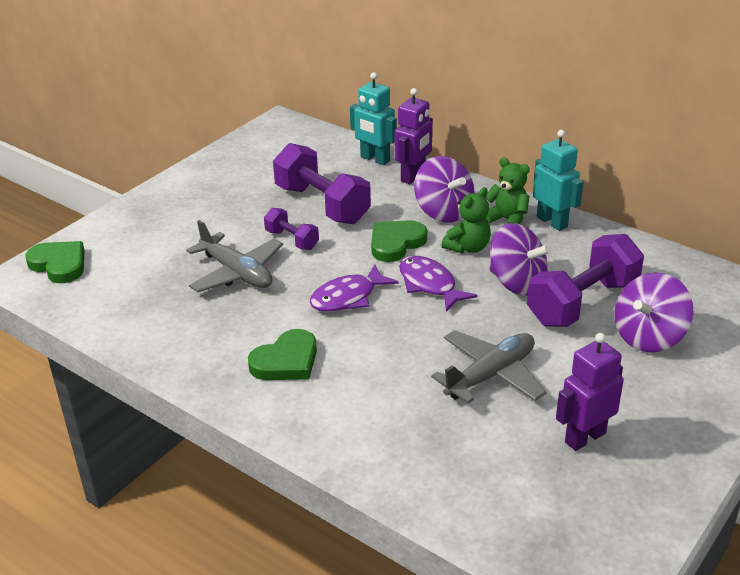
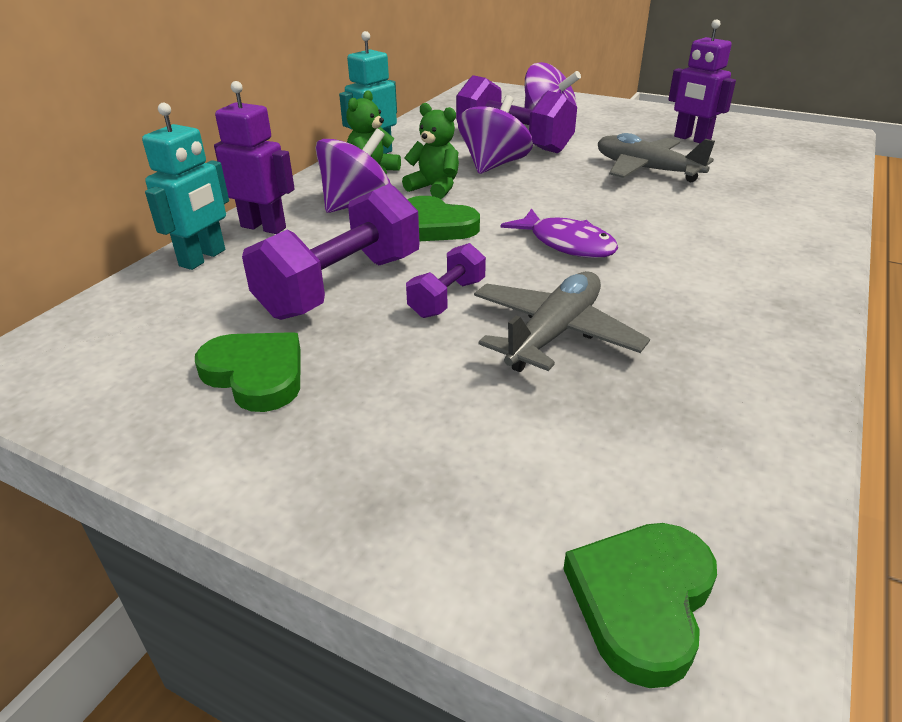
camera: 100 degrees left, 0 degrees up
green heart [248,329,317,380] -> green heart moved to [195,332,300,412]
purple fish [399,256,477,312] -> none

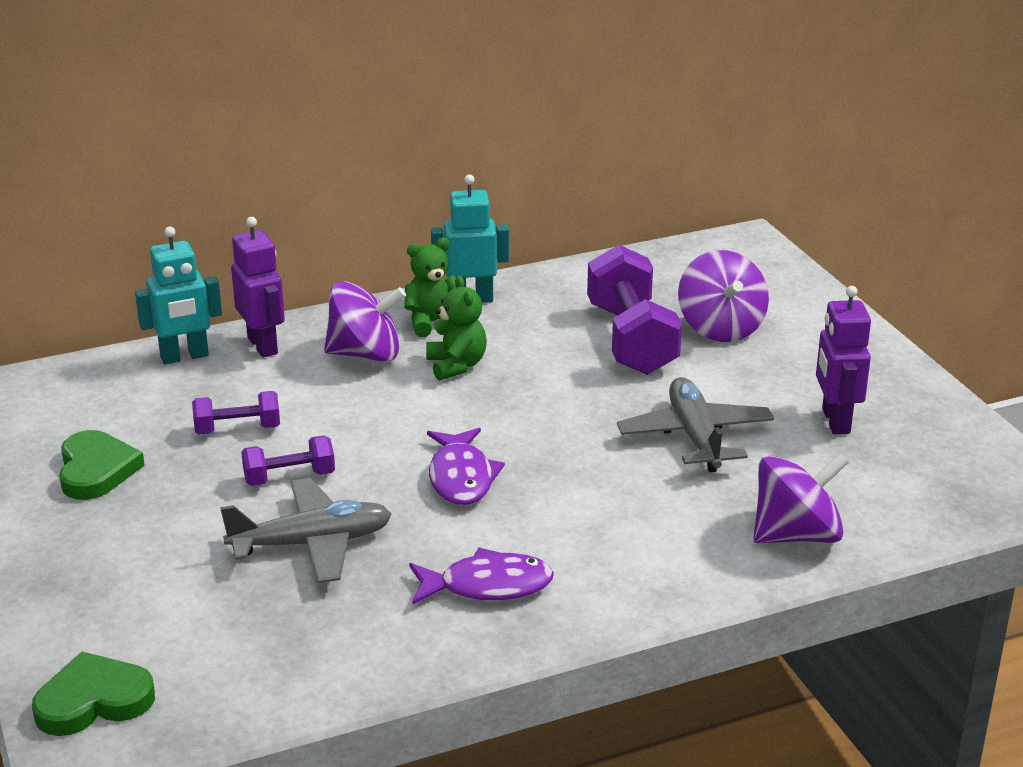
camera: 40 degrees right, 5 degrees down
purple dumbbell [242,183,420,320] -> purple dumbbell [192,391,280,435], size x0.52
green heart [407,196,480,241] -> none
purple spinning top [458,95,533,174] -> purple spinning top moved to [753,453,849,543]
none -> purple fish [409,548,554,605]

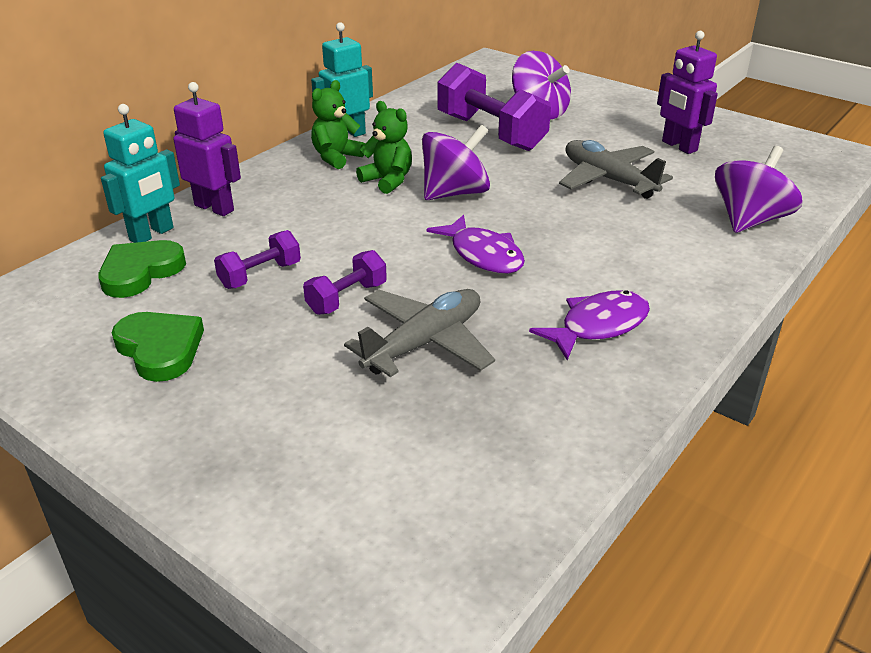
camera: 30 degrees left, 5 degrees up
green heart [32,652,155,736] -> green heart moved to [98,240,186,298]
purple spinning top [324,281,406,362] -> purple spinning top moved to [422,125,490,200]

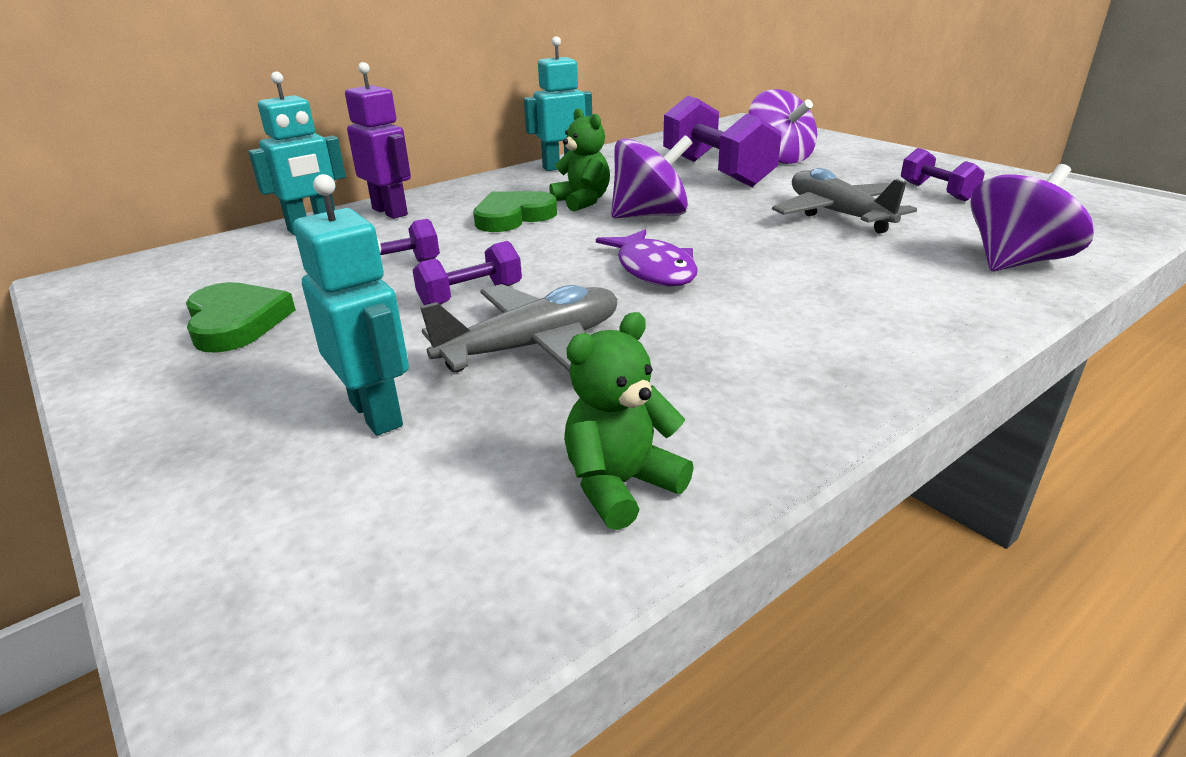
camera: 15 degrees right, 5 degrees down
green heart [98,240,186,298] -> green heart moved to [473,191,557,232]
green teddy bear [311,80,365,169] -> green teddy bear moved to [564,312,694,530]
purple fish [529,290,650,360] -> none
purple robot [657,31,718,154] -> purple dumbbell [901,148,985,201]
none -> turquoise robot [293,174,409,436]

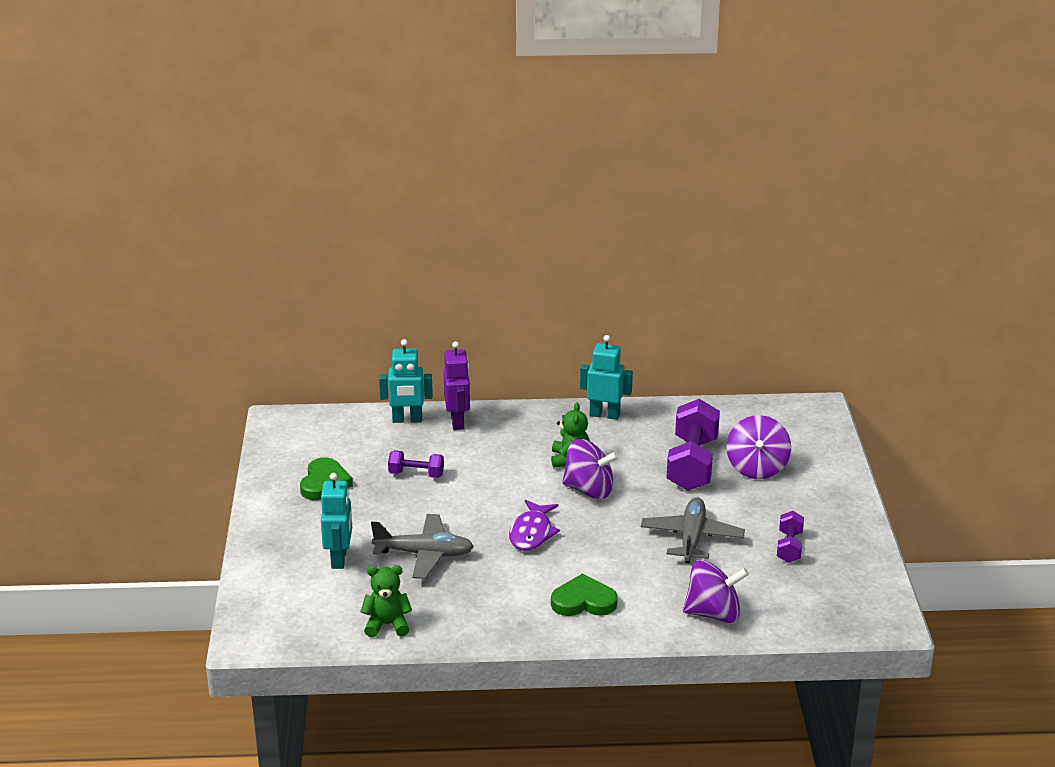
camera: 35 degrees right, 0 degrees up
purple dumbbell [413,241,522,305] -> none
green heart [473,191,557,232] -> green heart moved to [551,573,618,616]

